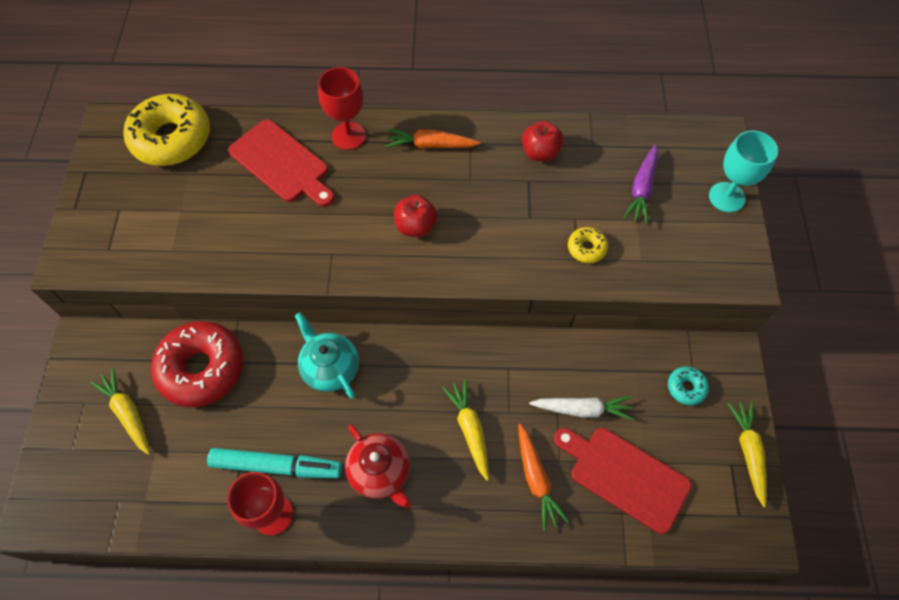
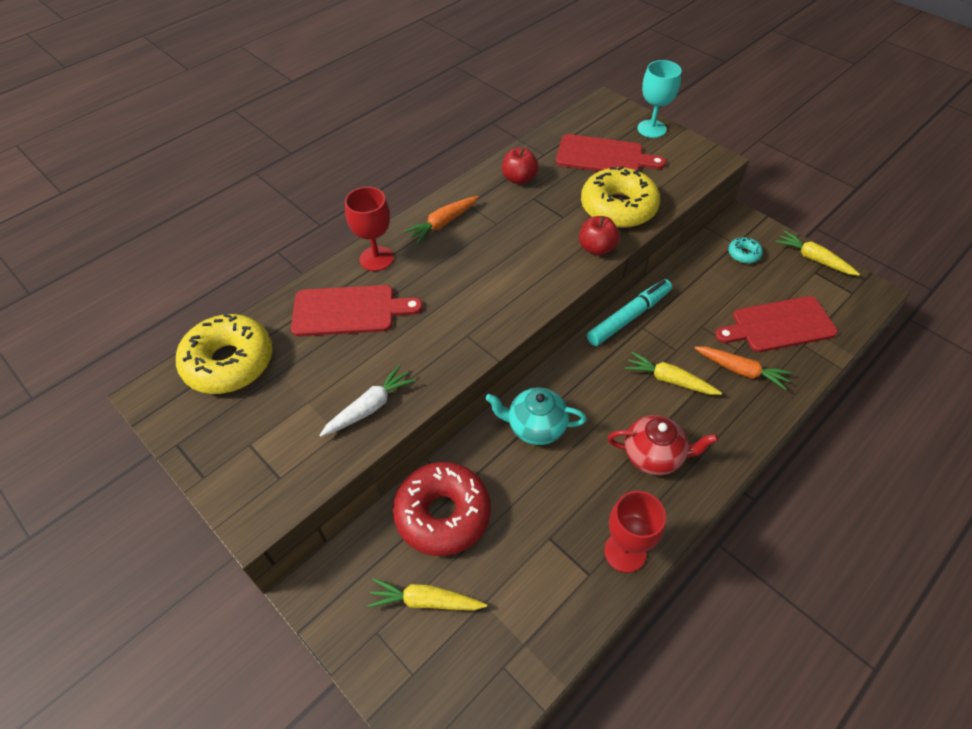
camera: 45 degrees left, 10 degrees down
turquoise marker [207,448,342,478] -> turquoise marker moved to [587,279,672,346]
red apple [394,195,438,237] -> red apple moved to [579,216,620,256]
white carrot [529,396,634,420] -> white carrot moved to [319,365,416,437]
yellow donut [568,227,608,263] -> yellow donut [581,166,660,228], size x2.24
purple carrot [623,144,658,224] -> red cutting board [556,134,666,171]

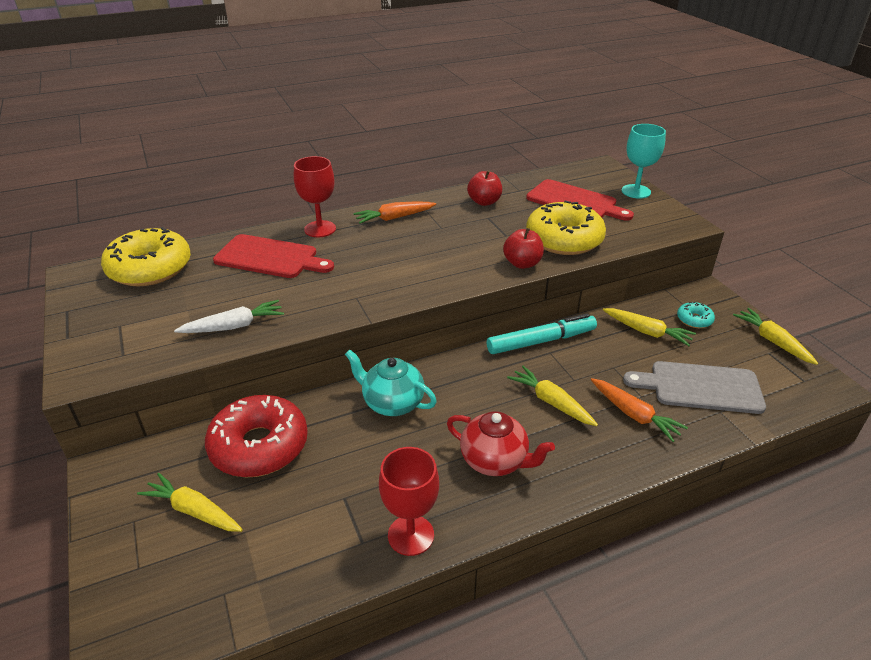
camera: 20 degrees right, 15 degrees down
red cutting board [715,296,838,352] -> grey cutting board [623,361,766,414]
none -> yellow carrot [603,308,696,346]

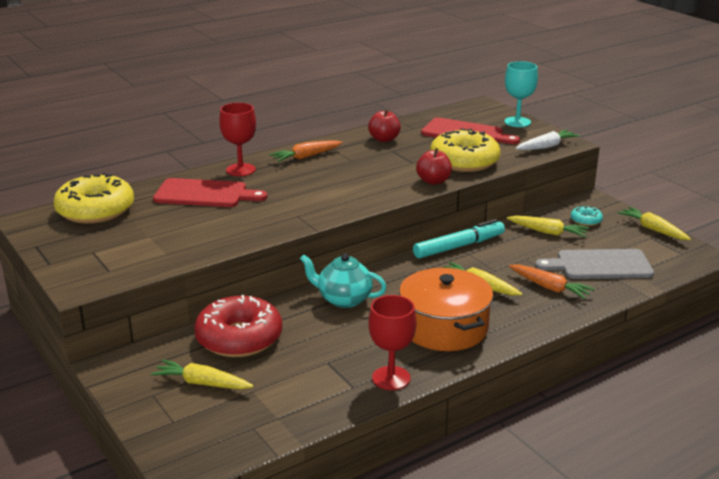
camera: 10 degrees left, 10 degrees down
white carrot [174,300,284,333] -> white carrot moved to [516,130,580,150]
red teapot [447,411,555,476] -> orange pot [399,268,493,351]

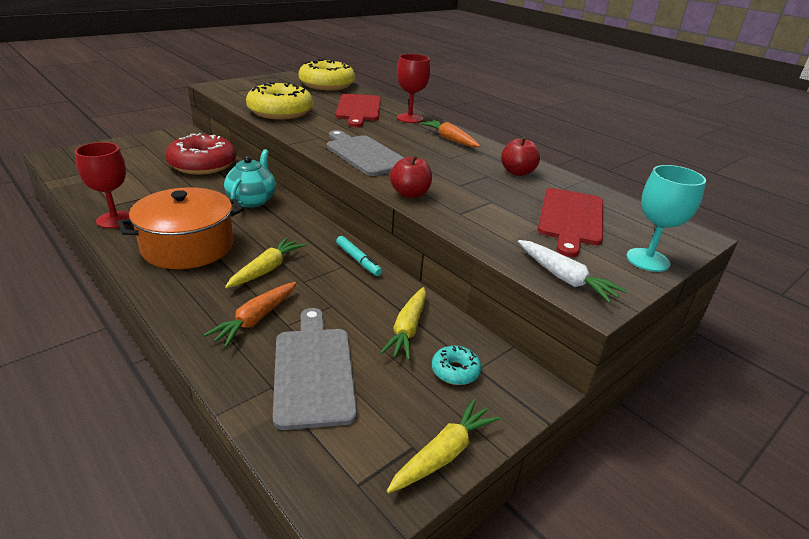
camera: 80 degrees right, 5 degrees up
yellow carrot [151,360,254,389] -> none
turquoise marker [413,219,505,259] -> turquoise marker [336,236,382,276], size x0.59
yellow donut [430,128,500,172] -> yellow donut moved to [246,82,313,120]
none -> grey cutting board [327,130,404,176]

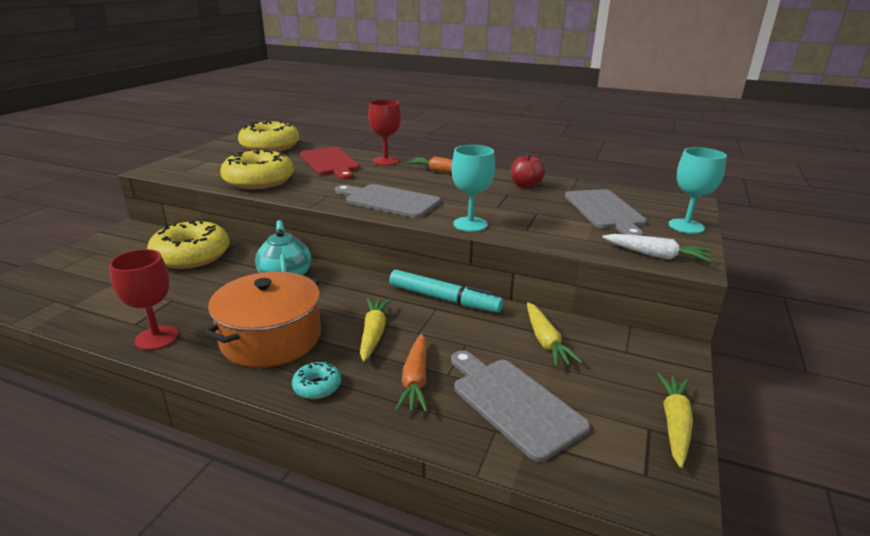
camera: 25 degrees left, 5 degrees down
red donut [165,133,236,175] -> yellow donut [147,220,230,269]
turquoise marker [336,236,382,276] -> turquoise marker [389,270,503,313], size x1.69
red apple [390,155,432,198] -> turquoise goblet [452,145,495,232]
turquoise donut [432,346,481,385] -> turquoise donut moved to [292,362,341,399]
red cutting board [538,188,603,257] -> grey cutting board [565,189,647,236]

